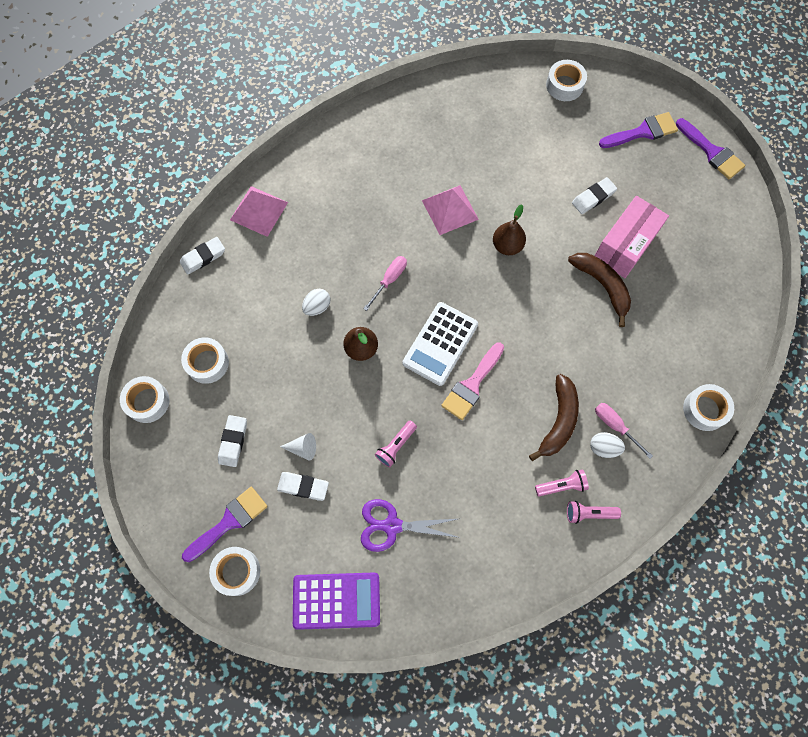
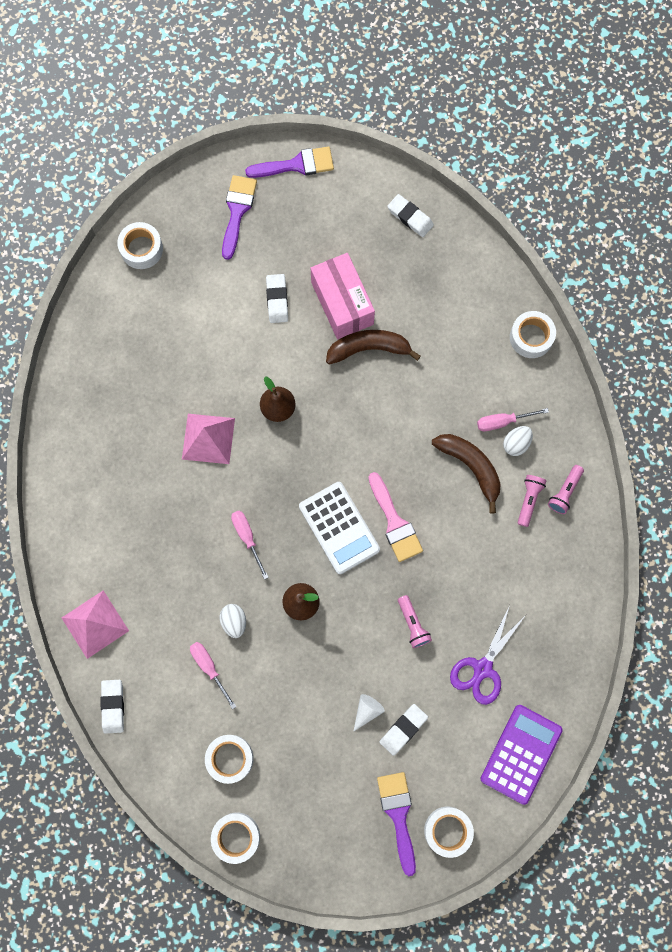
camera: 60 degrees left, 5 degrees up
white eraser [218,415,247,467] -> white eraser moved to [387,194,434,237]
none -> pink screwdriver [190,642,237,709]

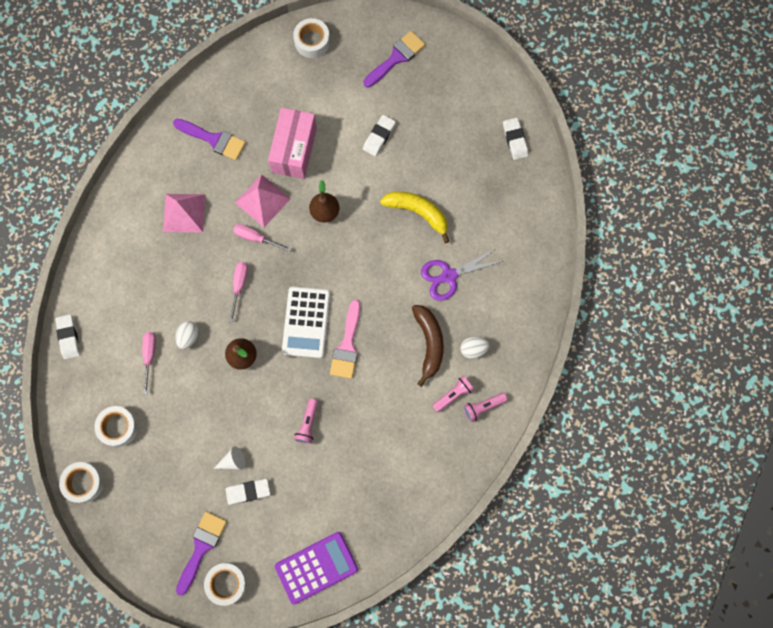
camera: 35 degrees right, 0 degrees up
pink pyramid [62,590,129,659] -> pink pyramid moved to [163,194,206,232]
white eraser [100,680,124,734] -> white eraser turned 45 degrees counterclockwise [55,314,80,359]
purple brush [245,146,334,178] -> purple brush moved to [173,119,246,160]
pink box [311,253,375,340] -> pink box moved to [268,108,317,179]
brown banana [326,330,421,364] -> yellow banana [380,191,449,243]
purple scissors [450,605,526,705] -> purple scissors moved to [421,248,503,301]
pink screwdriver [477,408,549,431] -> pink screwdriver moved to [233,224,291,252]
white tape [510,311,556,358] -> none

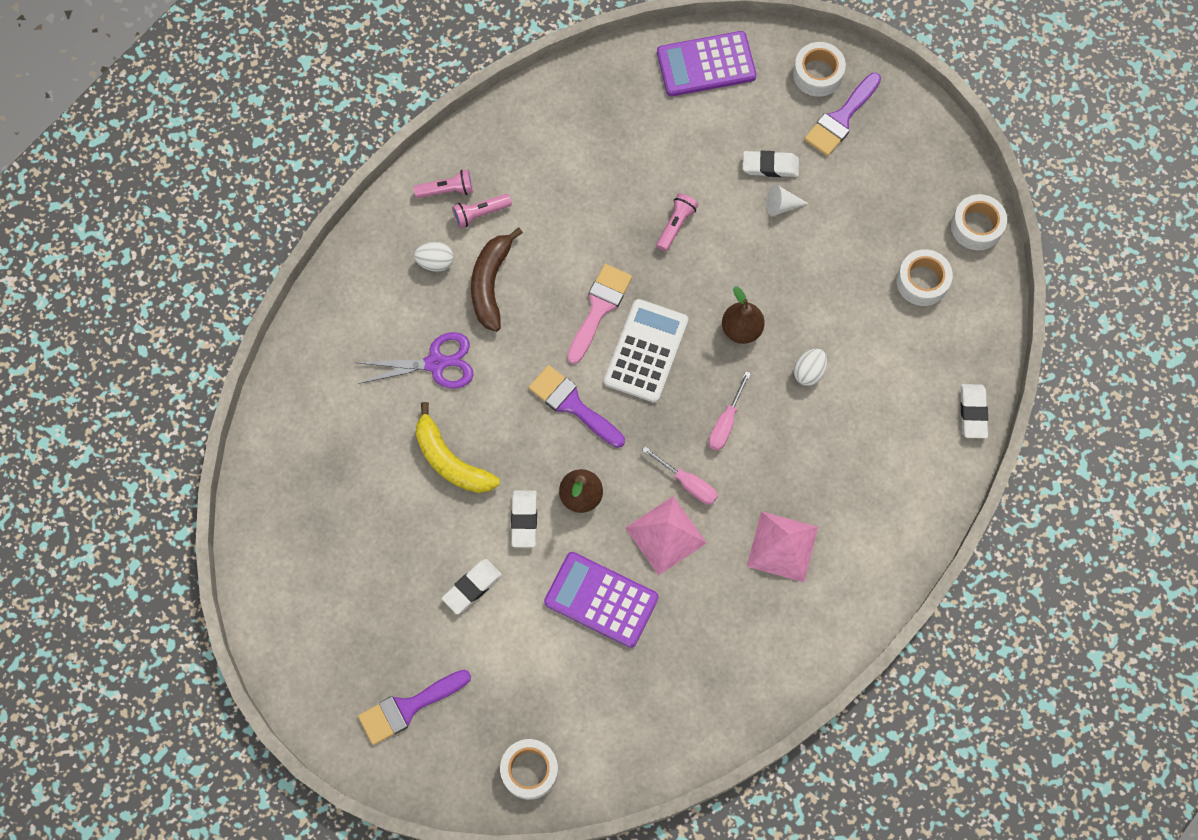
camera: 165 degrees left, 5 degrees down
pink screwdriver [142,332,156,395] -> none
purple brush [173,119,246,160] -> purple brush moved to [529,365,625,448]
pink box [268,108,317,179] -> purple calculator [544,552,659,648]
white eraser [503,118,528,160] -> white eraser moved to [511,490,537,547]

